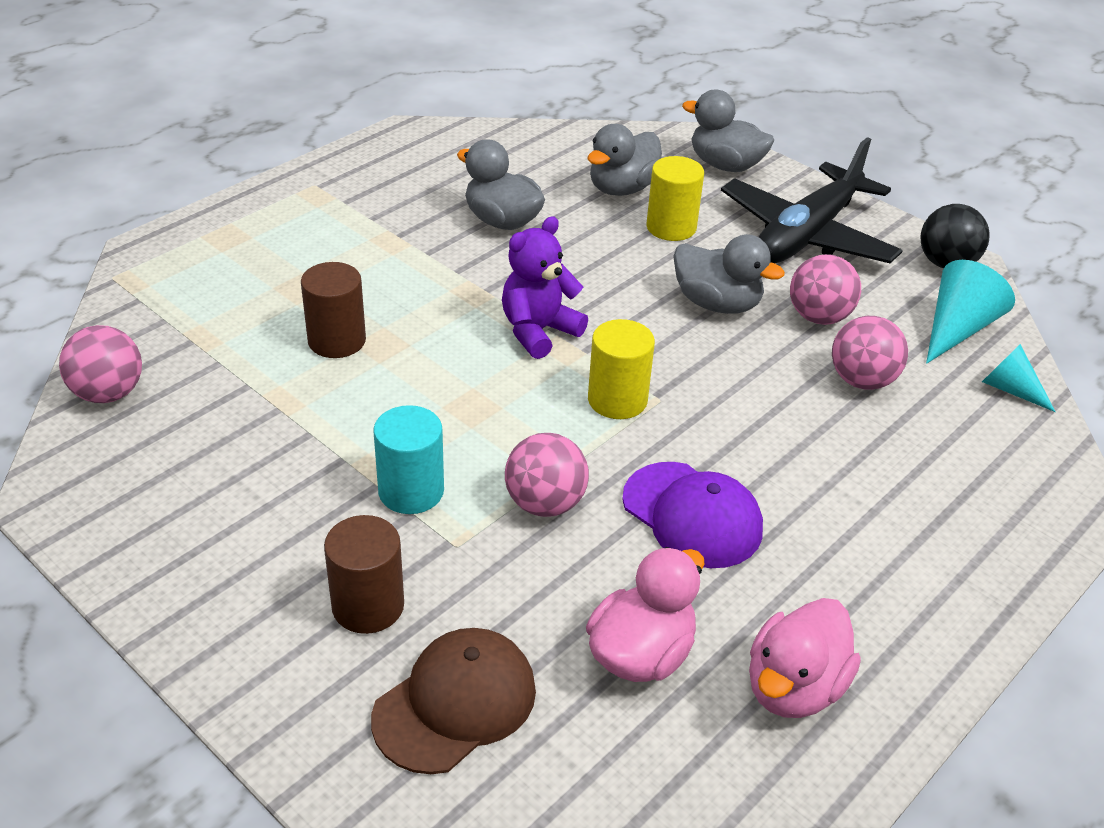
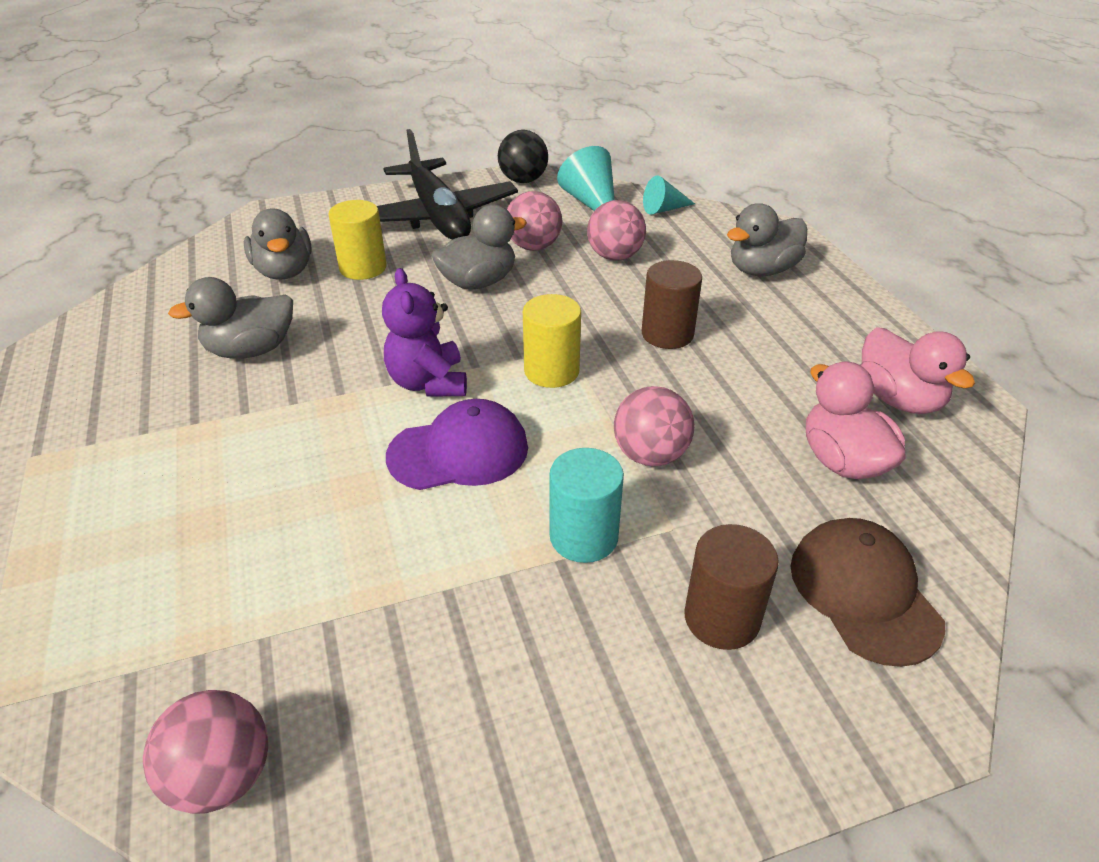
camera: 60 degrees left, 0 degrees up
brown cylinder [301,262,366,358] -> brown cylinder moved to [642,260,702,349]
purple cap [622,462,763,568] -> purple cap moved to [386,399,528,490]
grey duck [682,90,774,172] -> grey duck moved to [727,203,807,276]

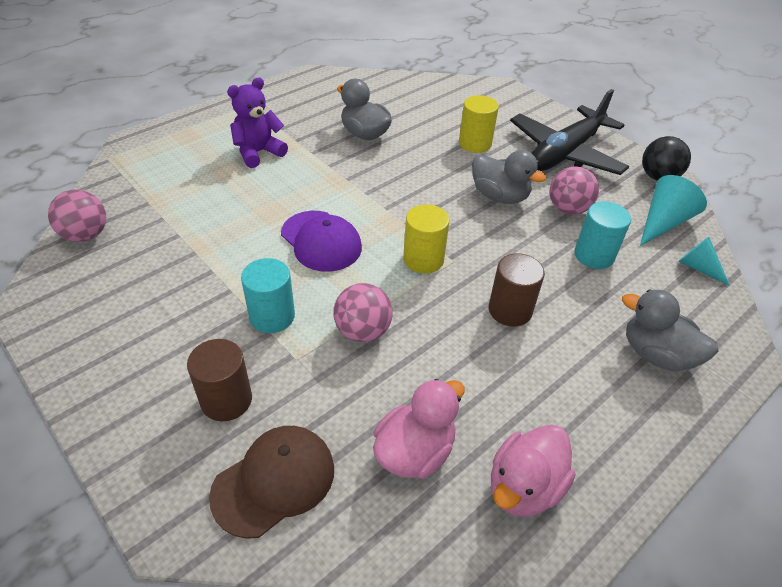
camera: 65 degrees right, 5 degrees up
grey duck [244,209,312,280] -> none
purple teddy bear [382,268,467,397] -> purple teddy bear moved to [227,77,288,168]
pink ball [587,200,646,261] -> turquoise cylinder [574,201,631,269]

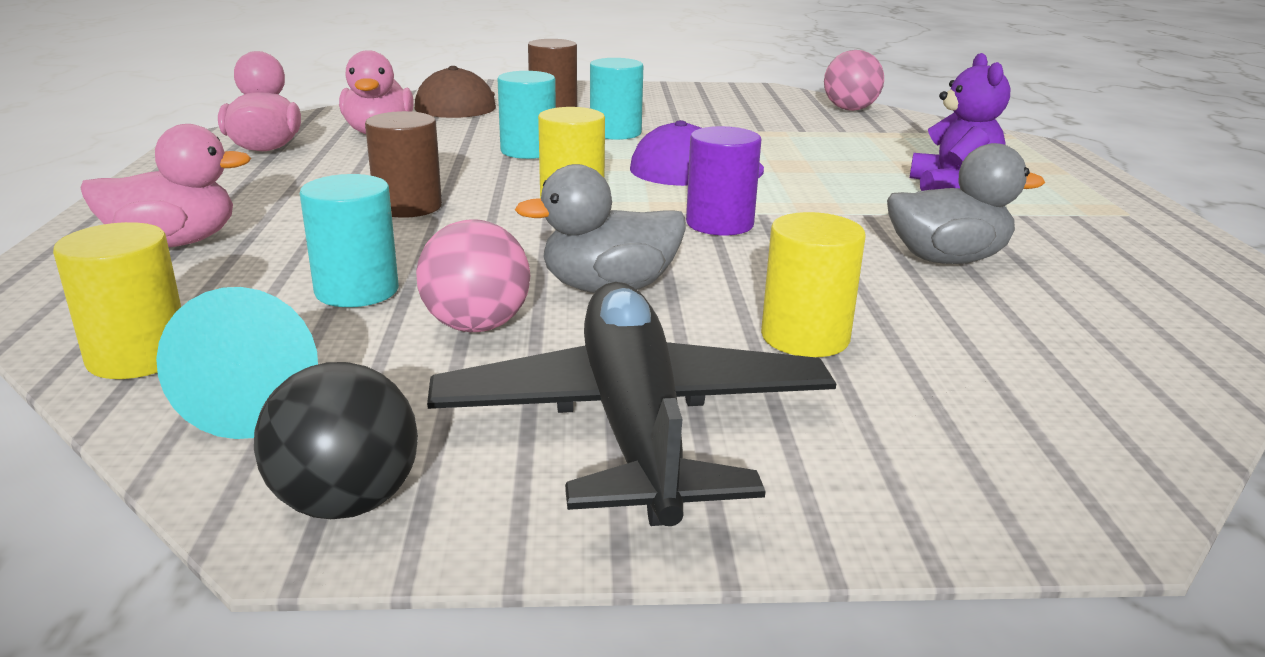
camera: 130 degrees right, 20 degrees down
pink ball [333,283,393,342] -> turquoise cylinder [498,71,556,159]
grey duck [622,289,718,372] -> pink duck [80,124,251,247]
turquoise cone [679,237,730,286] -> yellow cylinder [53,222,181,379]
none -> purple cylinder [686,126,761,235]

